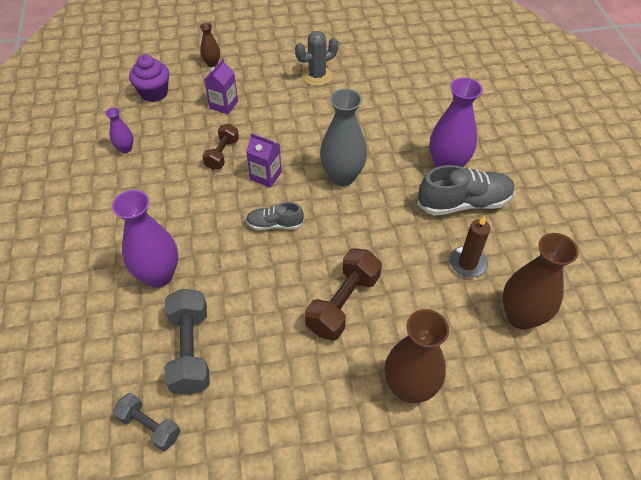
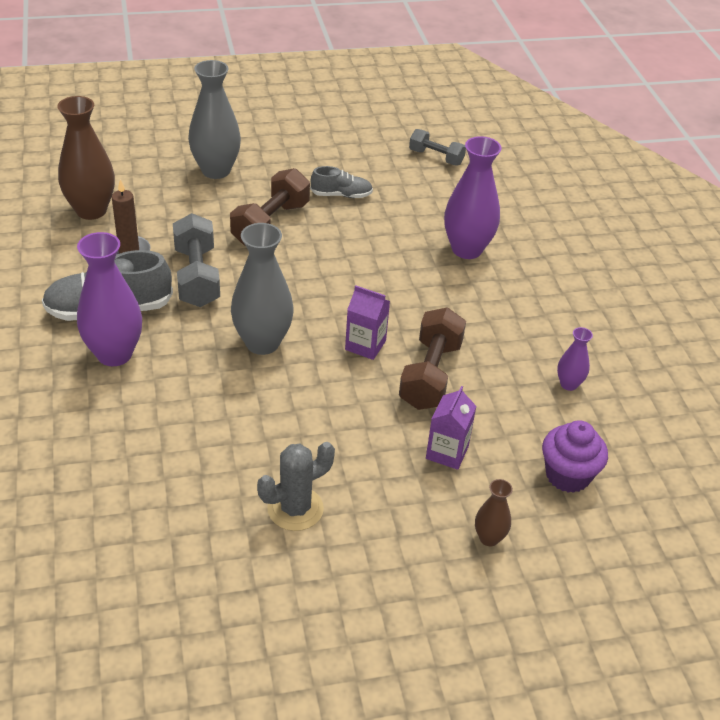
camera: 175 degrees right, 10 degrees down
grey dumbbell [164,289,210,394] -> grey dumbbell moved to [173,213,220,307]
brown dumbbell [202,124,239,170] -> brown dumbbell [399,307,466,410], size x1.60
grey shoe [246,202,304,230] -> grey shoe moved to [310,166,373,198]
brown vase [385,309,449,403] -> grey vase [188,60,241,179]

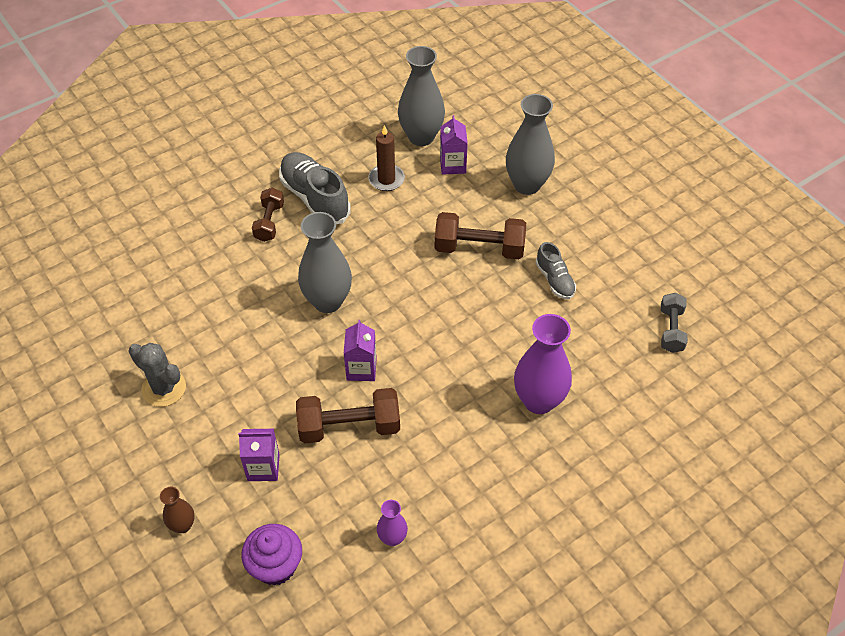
camera: 70 degrees right, 10 degrees up
brown vase [57,96,115,220] -> grey vase [398,46,445,146]
purple vase [77,232,142,366] -> brown dumbbell [252,188,284,242]
grey dumbbell [173,213,220,307] -> none
none -> purple carton [440,115,468,175]

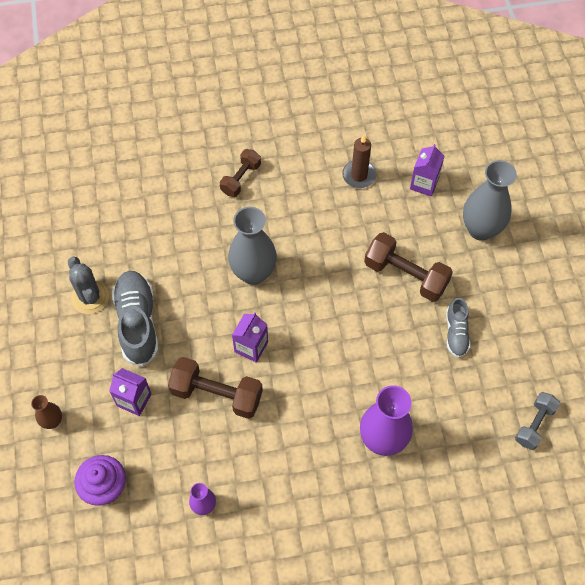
camera: 25 degrees right, 10 degrees up
grey shoe [279,152,351,224] -> grey shoe moved to [112,271,159,367]
grey vase [398,46,445,146] -> none

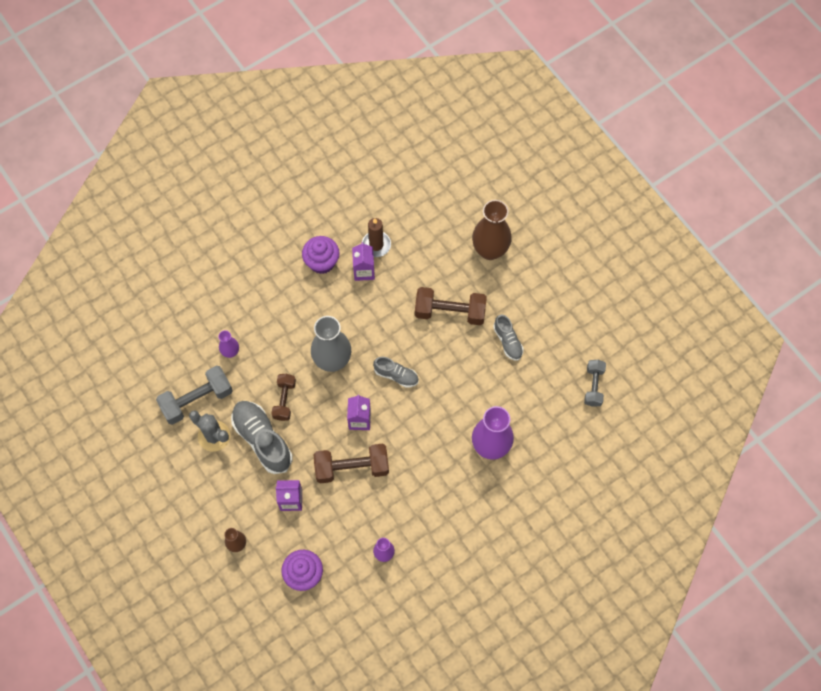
camera: 25 degrees left, 5 degrees up
brown dumbbell [220,149,261,197] -> brown dumbbell moved to [271,374,296,421]
purple carton [410,144,444,196] -> purple carton moved to [352,242,375,281]
grey vase [463,160,517,241] -> brown vase [472,200,512,260]
none -> grey dumbbell [156,366,233,425]
none -> purple vase [218,330,239,358]
none -> purple cupcake [302,236,340,274]
none -> grey shoe [373,357,419,388]

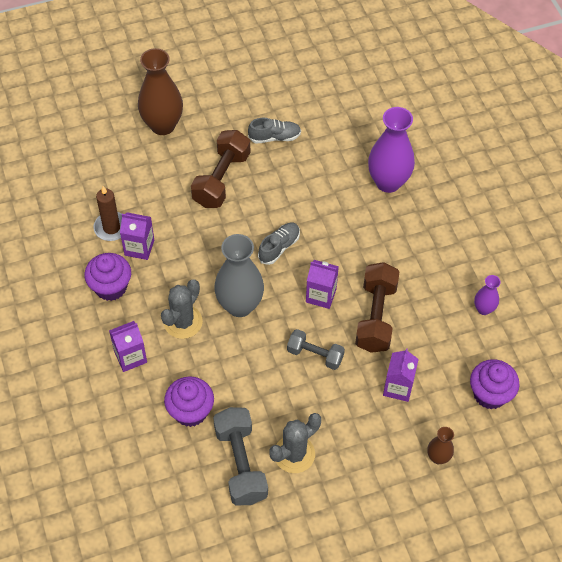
camera: 75 degrees left, 10 degrees down
purple vase [218,330,239,358] -> purple cupcake [164,376,214,427]
grey shoe [231,401,292,474] -> none
brown dumbbell [271,374,296,421] -> none
grey dumbbell [584,360,606,407] -> grey dumbbell moved to [287,329,345,370]
none -> purple carton [109,321,147,372]
none -> grey cactus [161,279,203,339]

